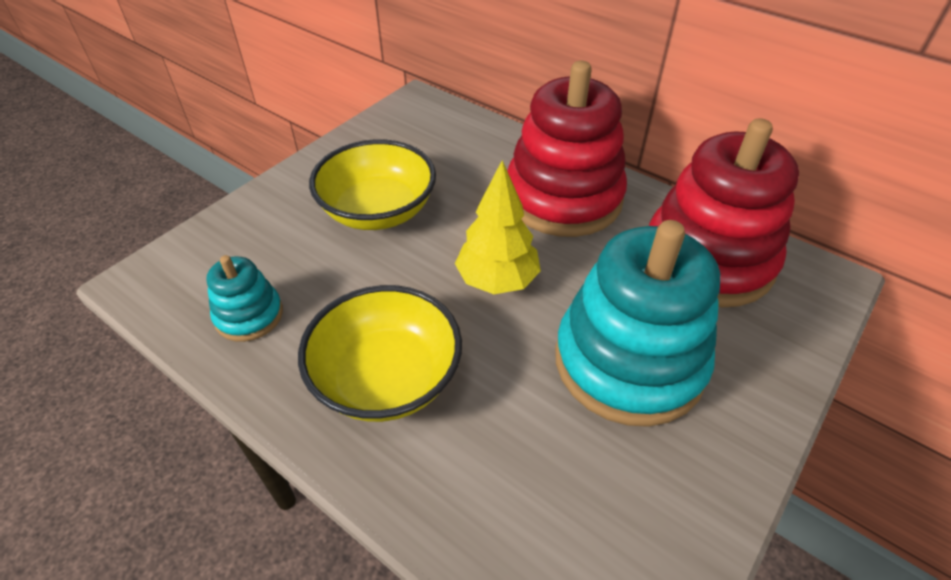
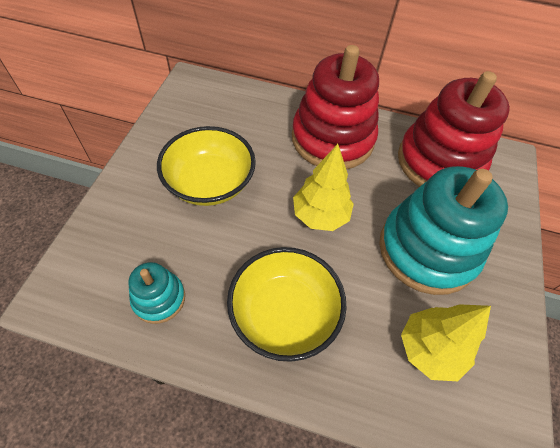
camera: 25 degrees left, 10 degrees up
none -> yellow tree [401,304,491,381]

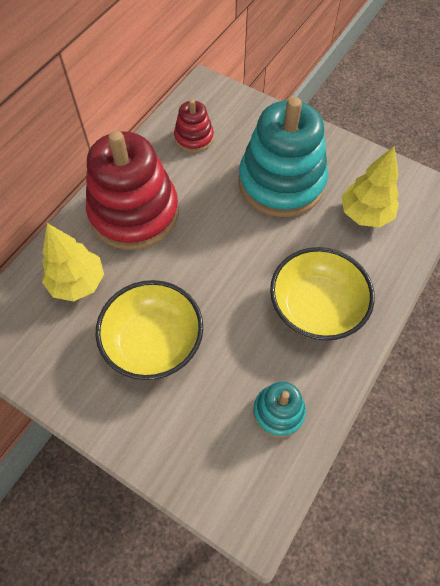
camera: 70 degrees left, 5 degrees up
yellow tree [293,144,354,231] -> yellow tree moved to [42,223,104,301]
red stacking toy [398,71,510,187] -> red stacking toy [174,99,214,153], size x0.48

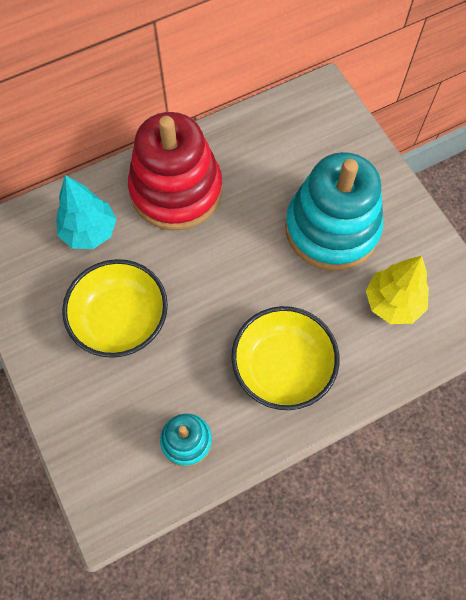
camera: 30 degrees right, 5 degrees up
yellow tree [42,223,104,301] -> turquoise tree [56,175,116,249]
red stacking toy [174,99,214,153] -> none

